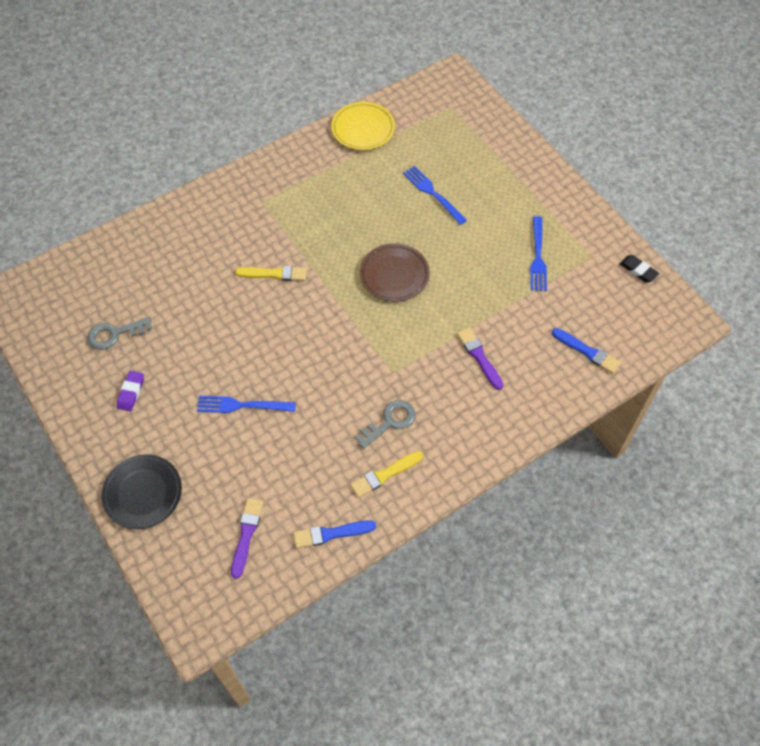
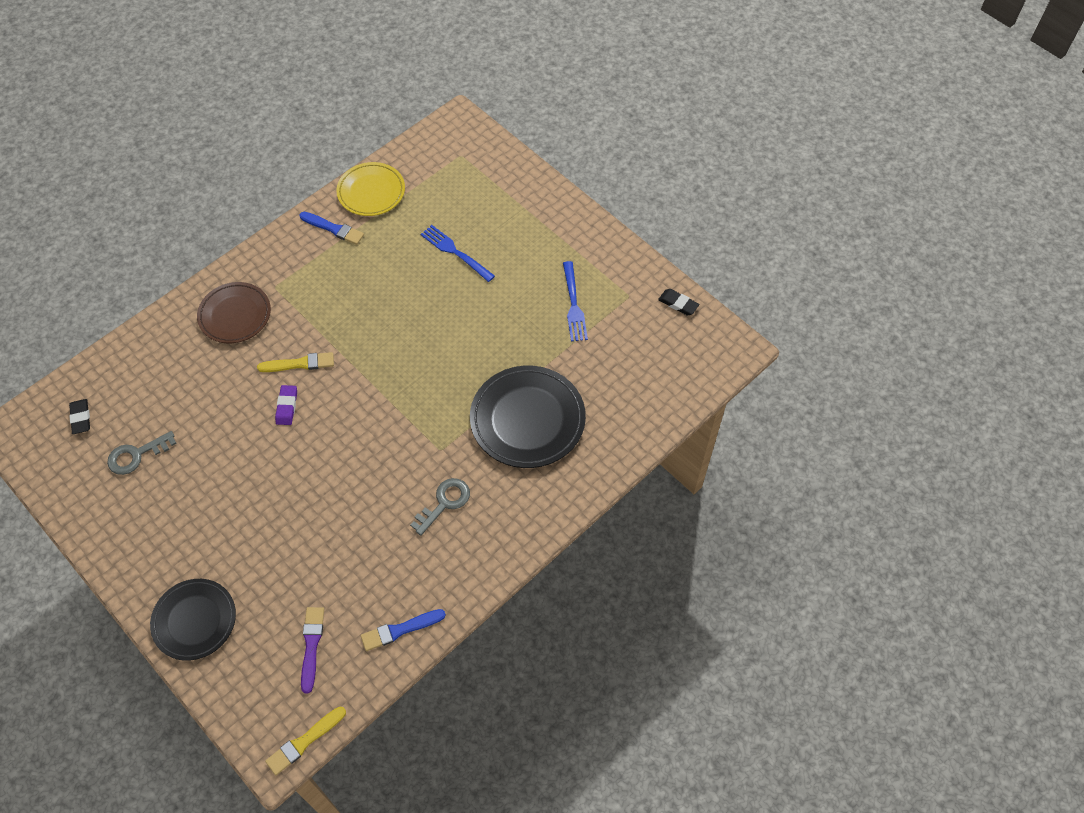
camera: 10 degrees left, 0 degrees up
purple eraser [117,371,144,411] -> purple eraser moved to [275,385,297,425]
blue fork [197,396,296,413] -> none
yellow brush [350,451,423,498] -> yellow brush moved to [265,707,346,775]
brown plate [360,243,430,302] -> brown plate moved to [197,282,271,343]
purple brush [457,327,503,390] -> black plate [470,366,586,468]
blue brush [552,328,621,374] -> blue brush moved to [299,212,364,245]
none -> black eraser [69,399,90,434]

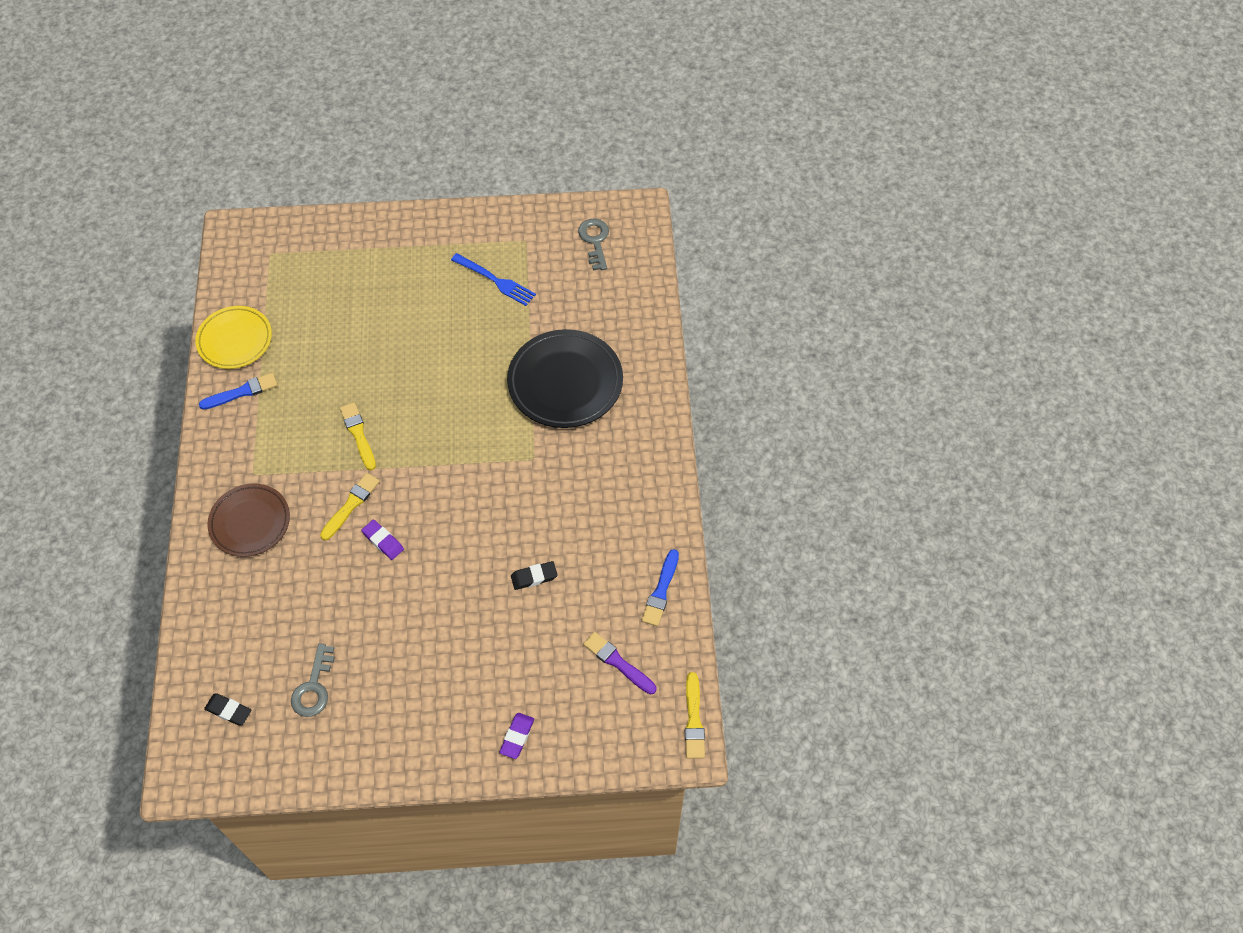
camera: 50 degrees left, 0 degrees up
black plate [150,579,236,661] -> purple eraser [499,713,534,759]
grey key [410,478,470,536] -> grey key moved to [578,219,609,270]
blue fork [421,225,495,282] -> none
black eraser [658,289,699,315] -> black eraser moved to [511,561,558,590]
none -> yellow brush [340,402,376,470]

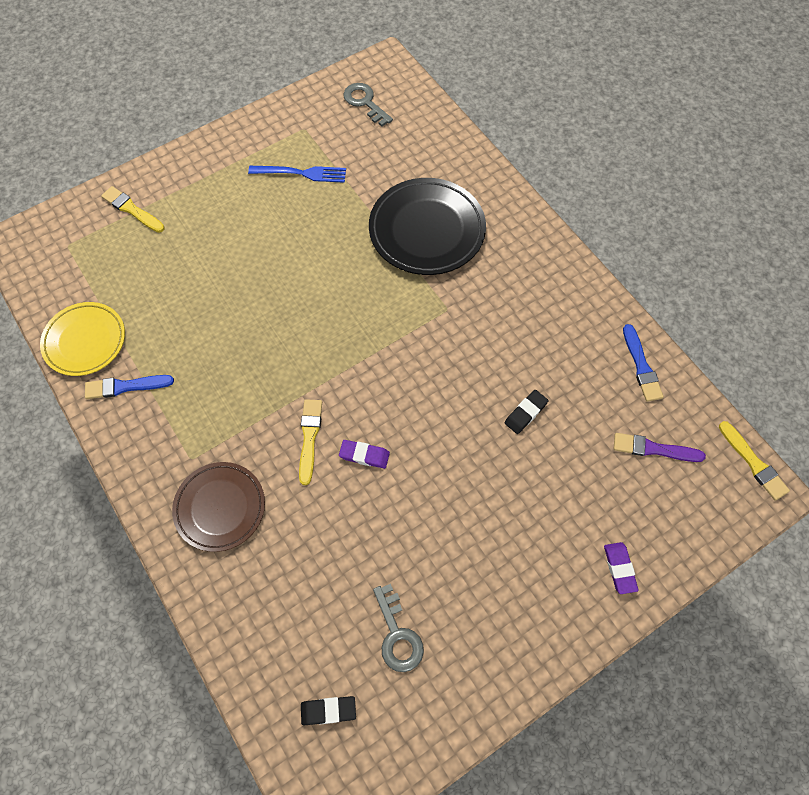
camera: 30 degrees left, 5 degrees up
blue brush [199,373,278,410] -> blue brush turned 135 degrees counterclockwise [85,375,174,399]
yellow brush [340,402,376,470] -> yellow brush moved to [101,186,165,233]

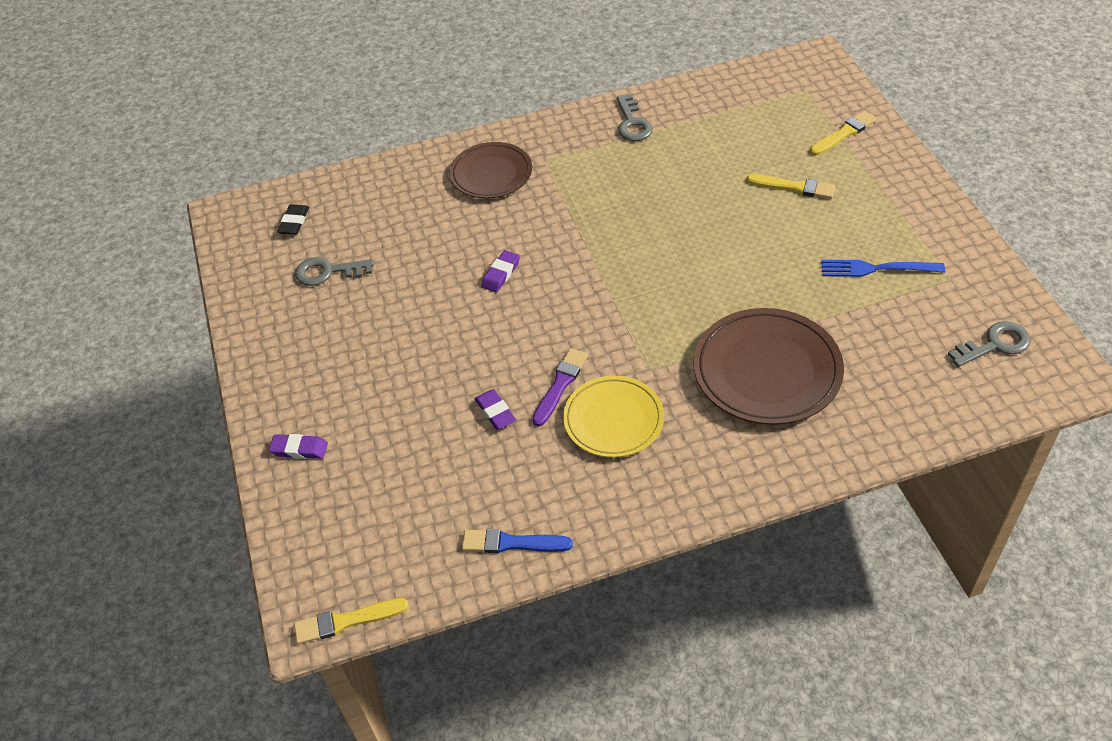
camera: 110 degrees right, 15 degrees down
yellow plate [40,302,125,376] -> yellow plate moved to [563,376,664,458]
blue brush [85,375,174,399] -> grey key [617,94,653,141]
blue fork [248,166,346,183] -> blue fork turned 75 degrees clockwise [821,260,945,277]
yellow brush [299,399,322,485] -> yellow brush moved to [746,174,835,199]
black plate [369,178,486,275] -> brown plate [693,308,844,425]
black eraser [504,390,548,434] -> purple eraser [475,389,516,430]
purple brush [614,433,706,462] -> purple brush moved to [532,348,588,427]

